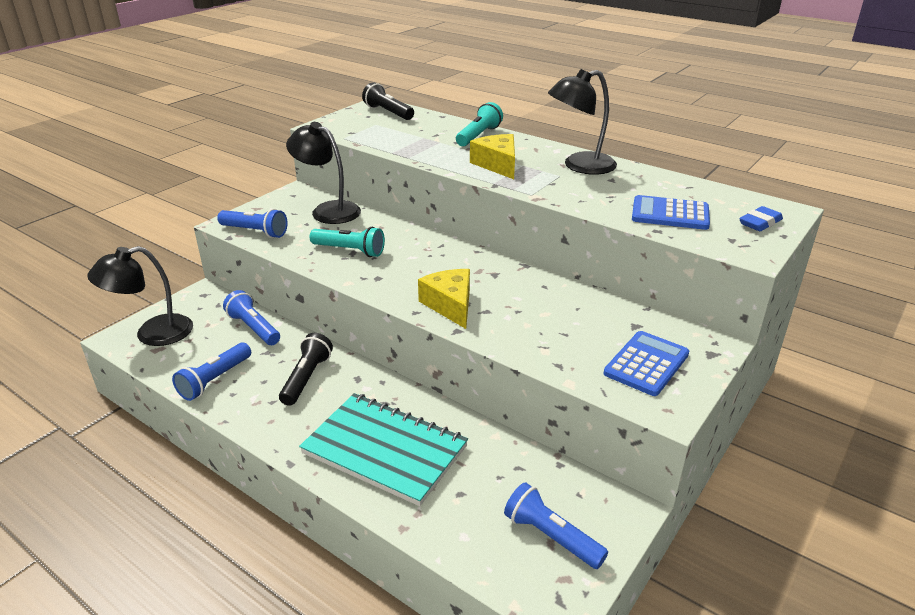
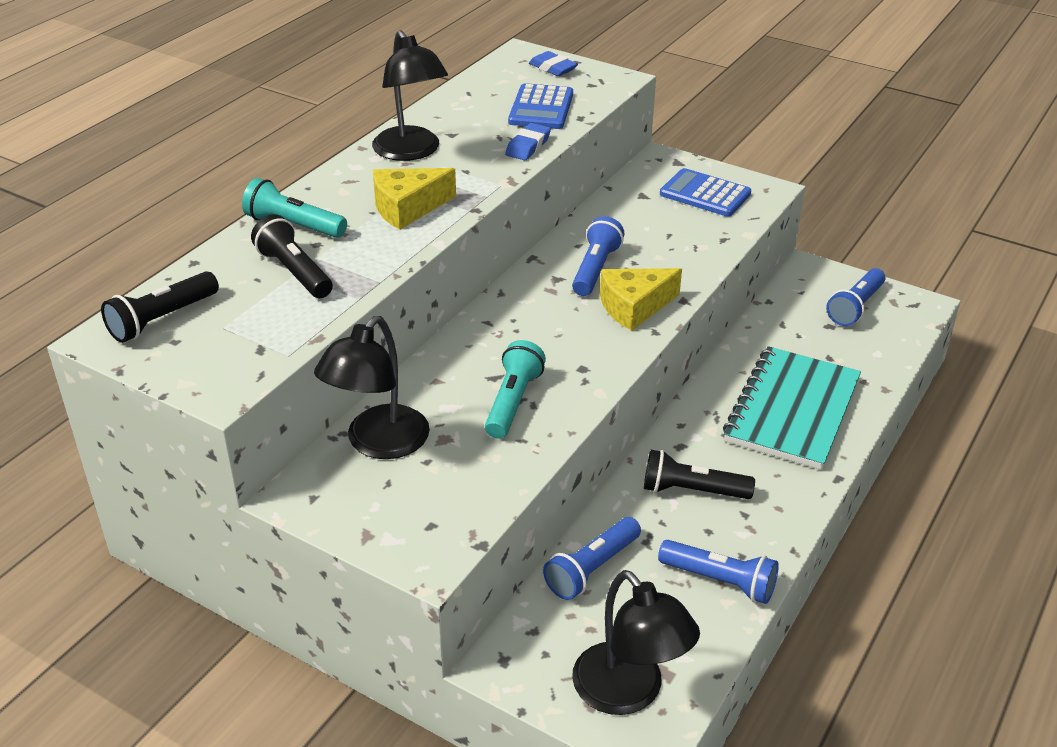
camera: 95 degrees left, 5 degrees up
blue flashlight [217,209,288,238] -> blue flashlight moved to [572,216,624,296]
none -> black flashlight [251,214,333,298]
none -> blue eraser [505,123,551,160]

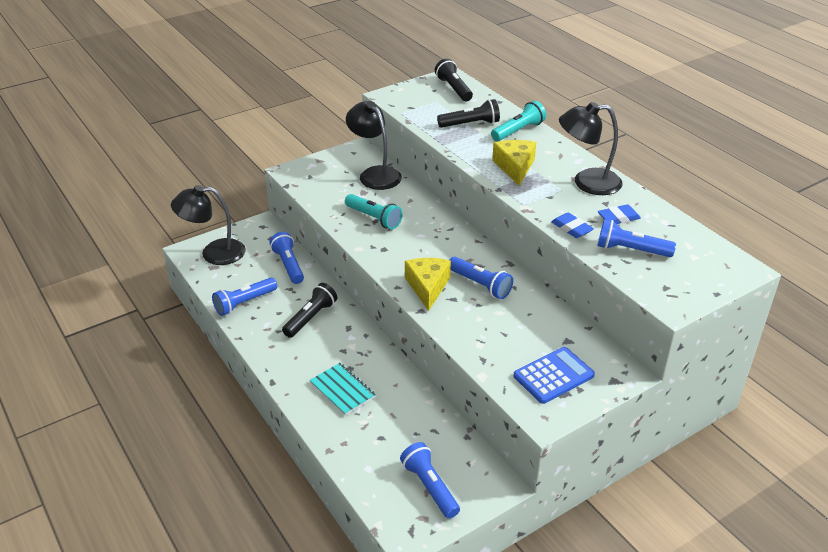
camera: 115 degrees right, 0 degrees up
blue calculator [508,83,573,129] -> blue flashlight [597,219,676,257]
blue eraser [529,51,578,76] -> blue eraser moved to [598,204,641,224]
turquoise notebook [723,346,861,470] -> turquoise notebook [310,363,376,416], size x0.54

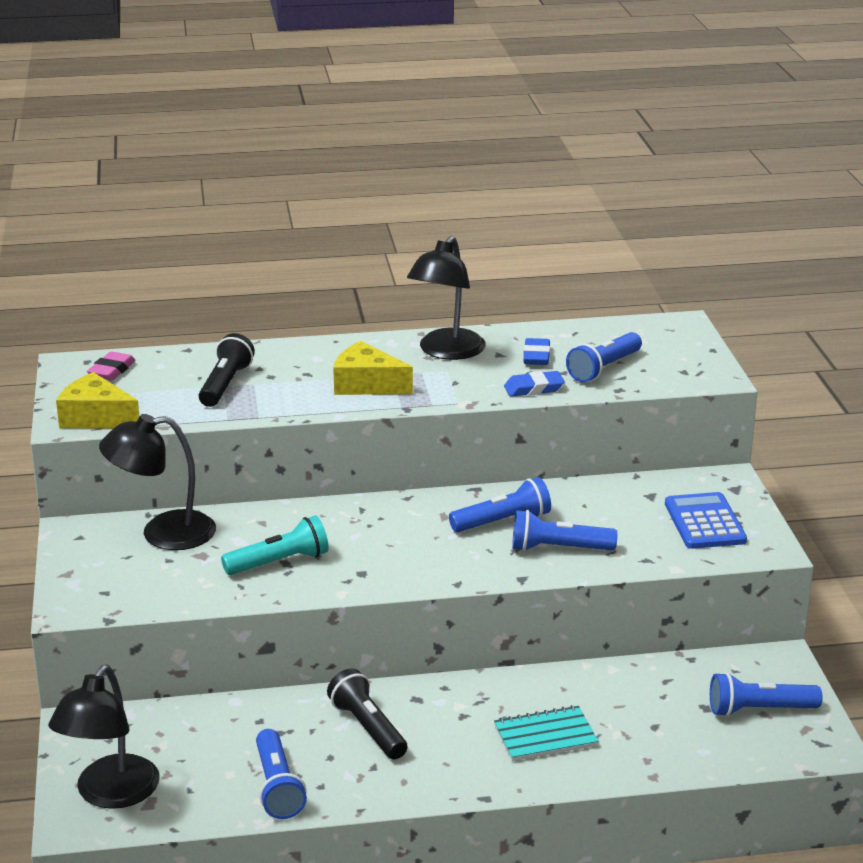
camera: 65 degrees left, 10 degrees down
blue flashlight [270,232,304,284] -> blue flashlight moved to [512,510,617,551]
yellow cheese [405,258,451,311] -> yellow cheese moved to [56,372,140,428]
black flashlight [435,59,473,101] -> pink eraser [87,351,136,380]
turquoise flashlight [491,101,546,141] -> none

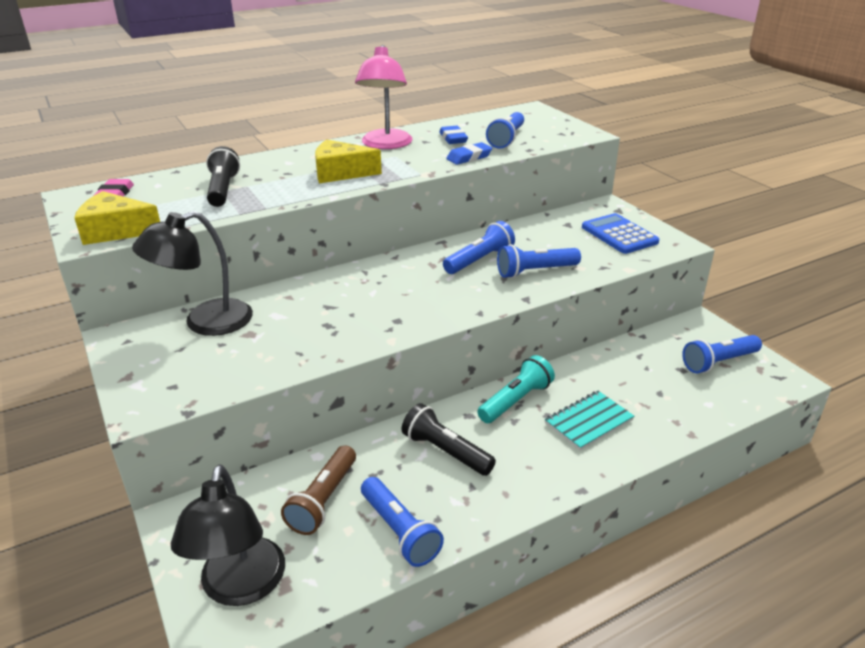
camera: 20 degrees left, 5 degrees up
turquoise flashlight [221,516,329,575] -> turquoise flashlight moved to [477,355,555,423]
black lamp [407,236,486,360] -> pink lamp [355,45,413,149]
none -> brown flashlight [281,445,356,535]

